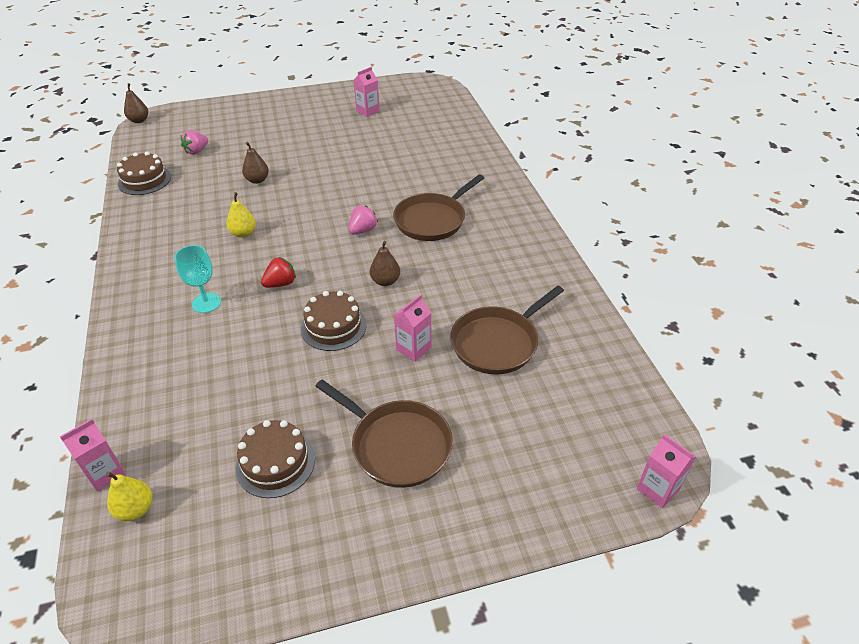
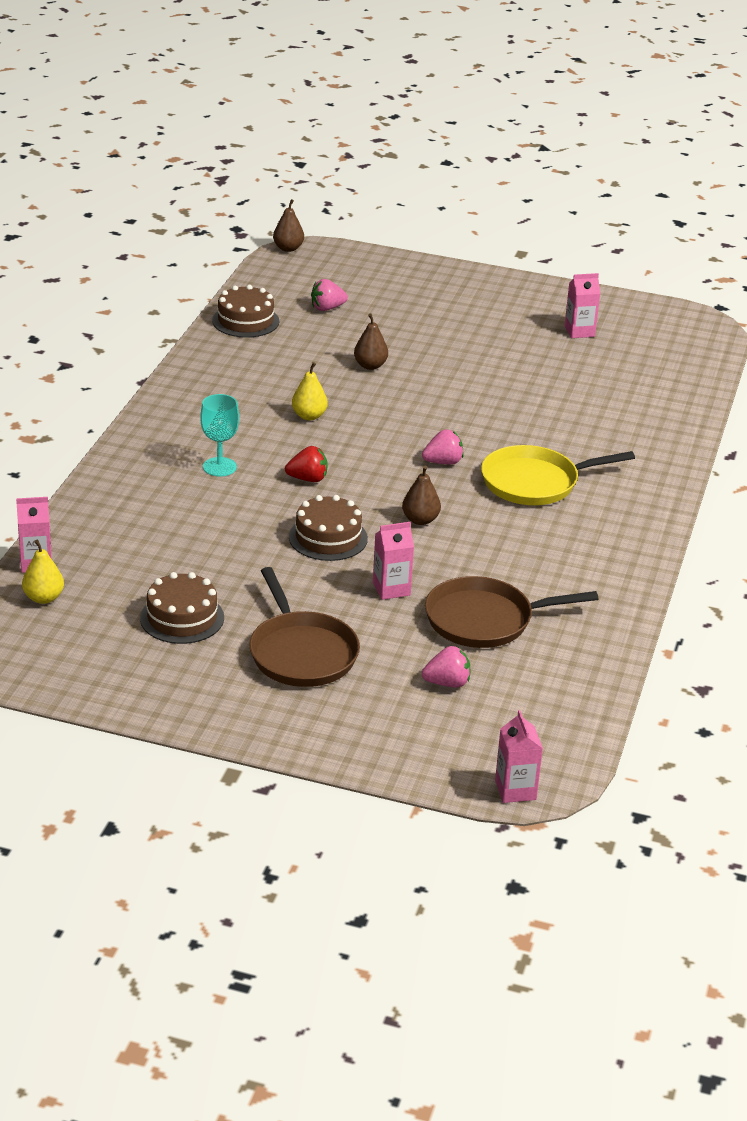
camera: 30 degrees right, 10 degrees down
brown pan [393,174,484,241] -> yellow pan [481,445,635,505]
none -> pink strawberry [422,646,470,687]

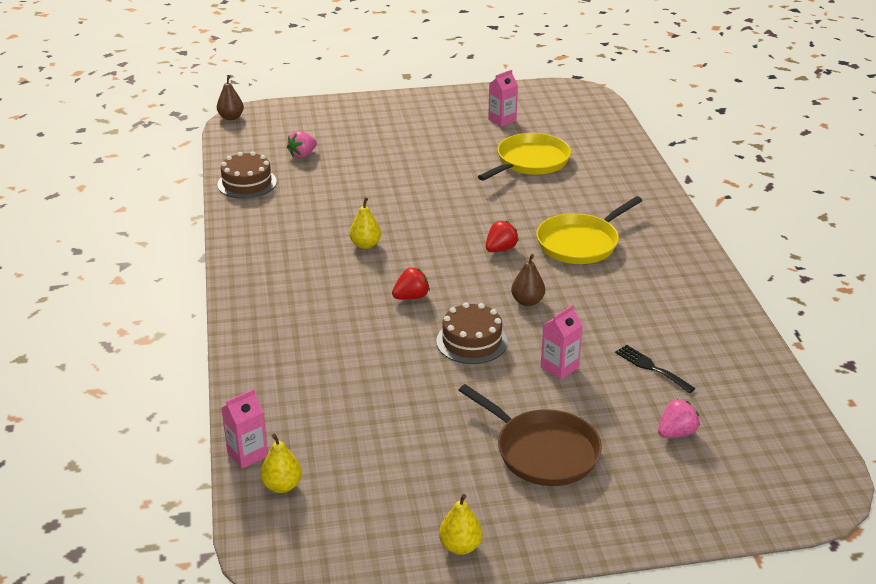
camera: 25 degrees left, 0 degrees up
brown cake [140,572,224,644] -> none
turquoise goblet [200,394,239,476] -> none
brown pear [354,314,388,370] -> none
pink strawberry [422,429,464,465] -> red strawberry [486,221,519,252]
brown pan [425,576,598,648] -> black fork [615,345,696,393]
pink carton [495,710,543,803] -> none
none -> yellow pear [439,494,483,555]
none -> yellow pan [478,133,571,181]

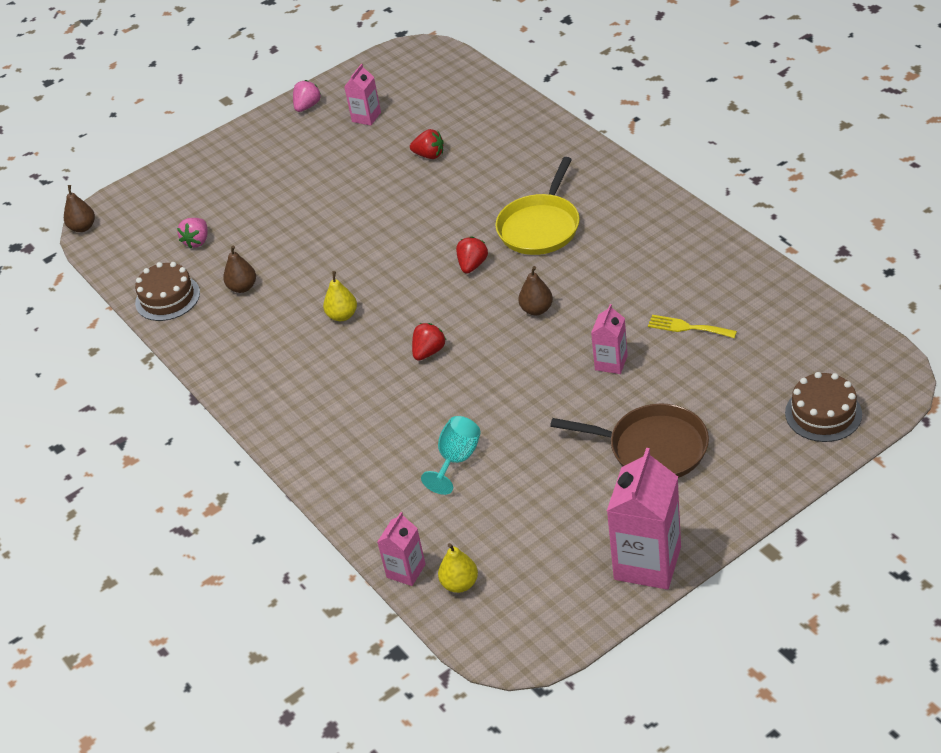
camera: 20 degrees left, 10 degrees up
brown cake [436,302,508,364] -> brown cake moved to [785,372,862,442]
yellow pear [439,494,483,555] -> pink carton [607,448,681,590]
yellow pan [478,133,571,181] -> red strawberry [410,129,444,159]
black fork [615,345,696,393] -> yellow fork [648,315,737,338]
pink strawberry [658,399,700,438] -> pink strawberry moved to [293,80,321,112]
none -> brown pear [223,245,256,293]
none -> turquoise goblet [421,416,481,495]

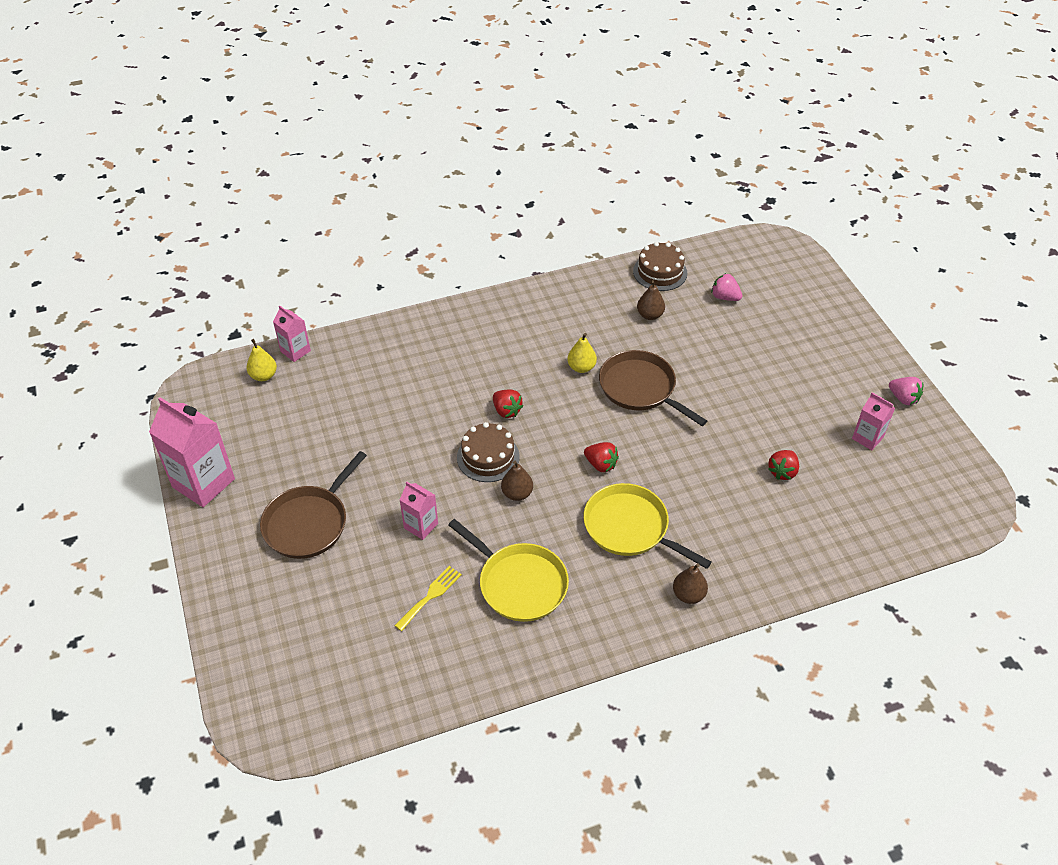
camera: 100 degrees right, 5 degrees up
brown pear [64,185,95,232] -> brown pear moved to [673,563,708,604]
turquoise goblet [421,416,481,495] -> none
brown cake [785,372,862,442] -> brown cake moved to [457,422,520,482]
none -> yellow pan [448,519,569,622]
none -> brown pan [599,350,707,426]

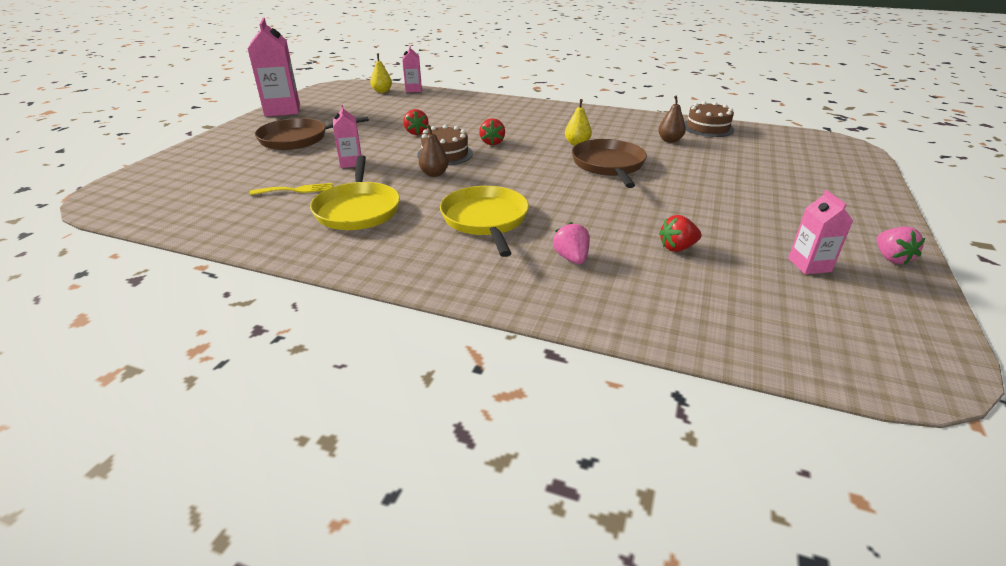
camera: 40 degrees right, 15 degrees down
red strawberry [584,442,619,472] -> red strawberry moved to [403,109,429,135]
brown pear [673,563,708,604] -> none
pink strawberry [711,273,742,301] -> pink strawberry moved to [553,222,590,264]

